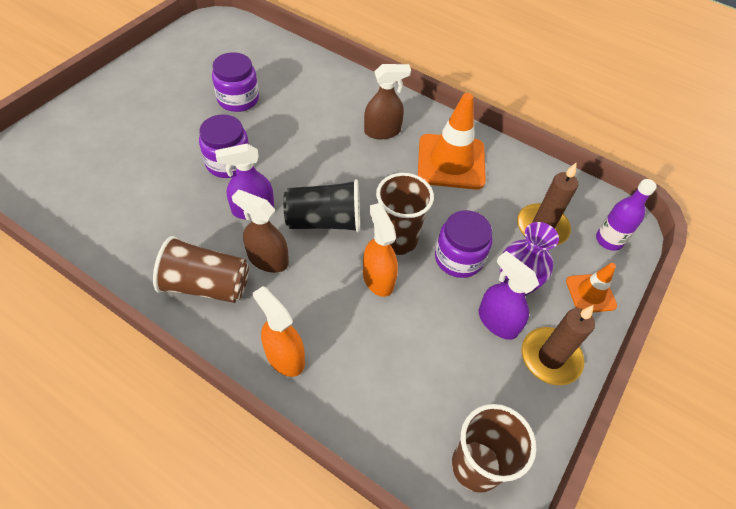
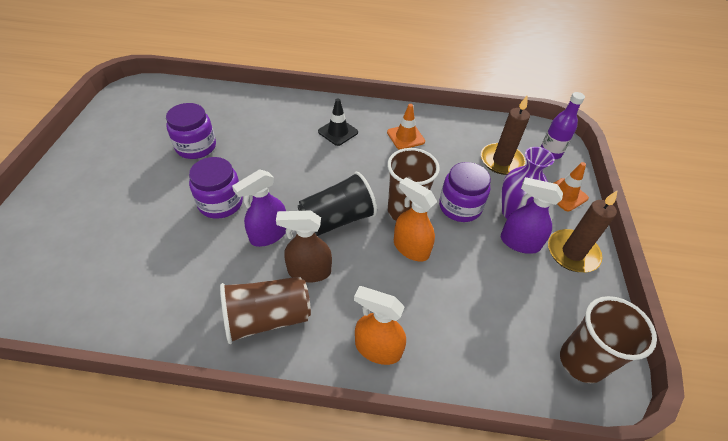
camera: 25 degrees left, 5 degrees down
brown spray bottle [364,64,411,139] -> black traffic cone [318,98,358,146]
orange traffic cone [418,93,486,190] -> orange traffic cone [387,104,425,150], size x0.54

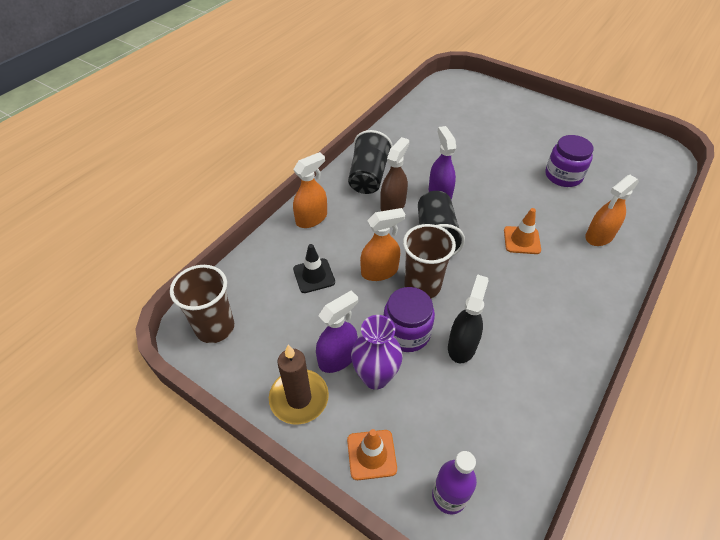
camera: 120 degrees right, 0 degrees up
purple jar [189,157,243,219] -> none
brown cup [220,277,311,344] -> black cup [348,130,393,194]
black traffic cone [318,98,358,146] -> black traffic cone moved to [293,244,335,293]
orange traffic cone [387,104,425,150] -> orange traffic cone moved to [504,208,541,254]
brown candle [481,96,530,175] -> none
none -> black spray bottle [448,274,489,364]
none -> orange spray bottle [585,175,639,246]

